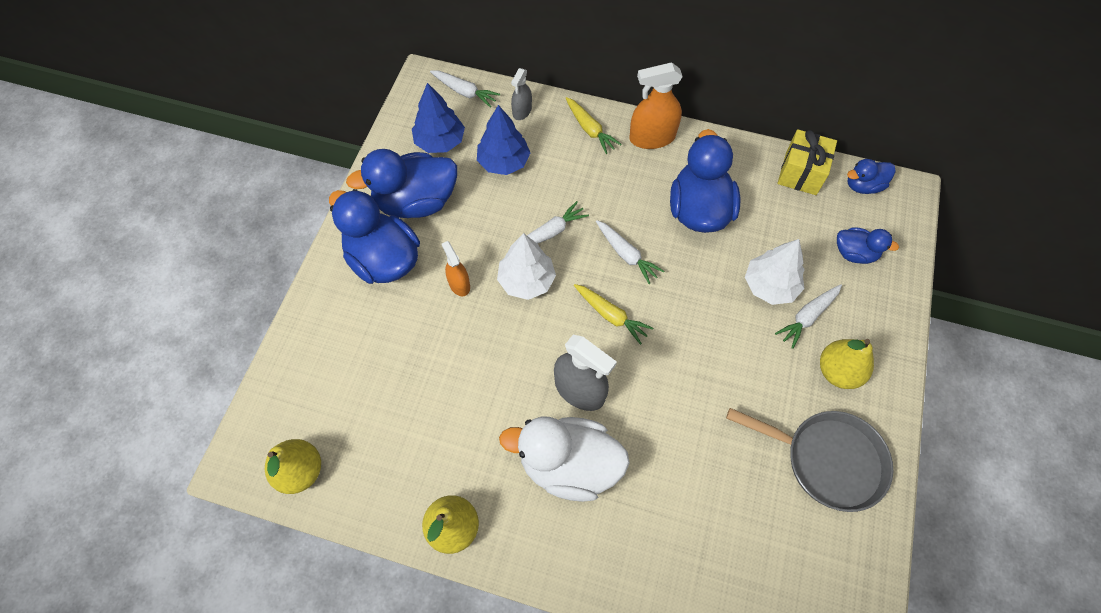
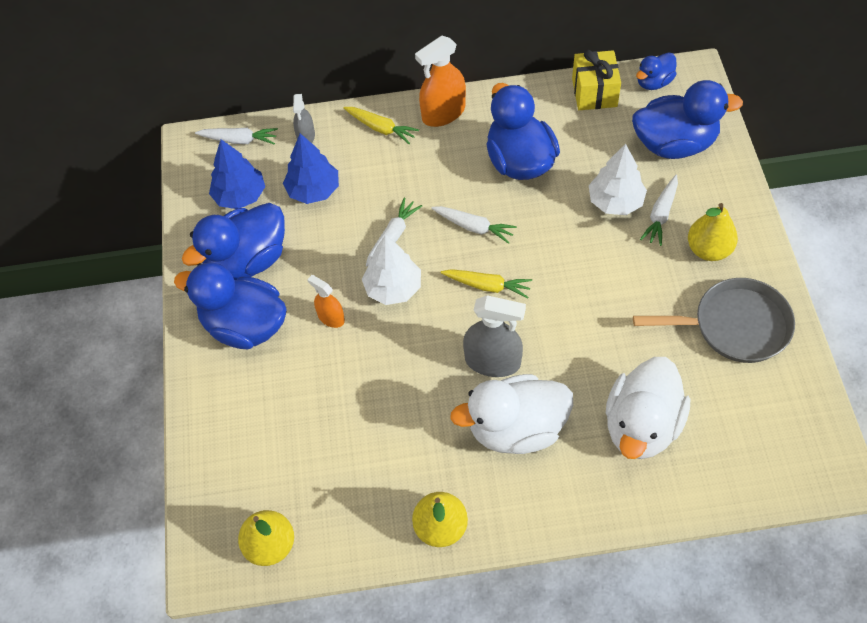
camera: 20 degrees left, 5 degrees down
blue duck [837,227,899,264] -> blue duck [632,80,743,159], size x1.89
none -> white duck [606,357,690,459]

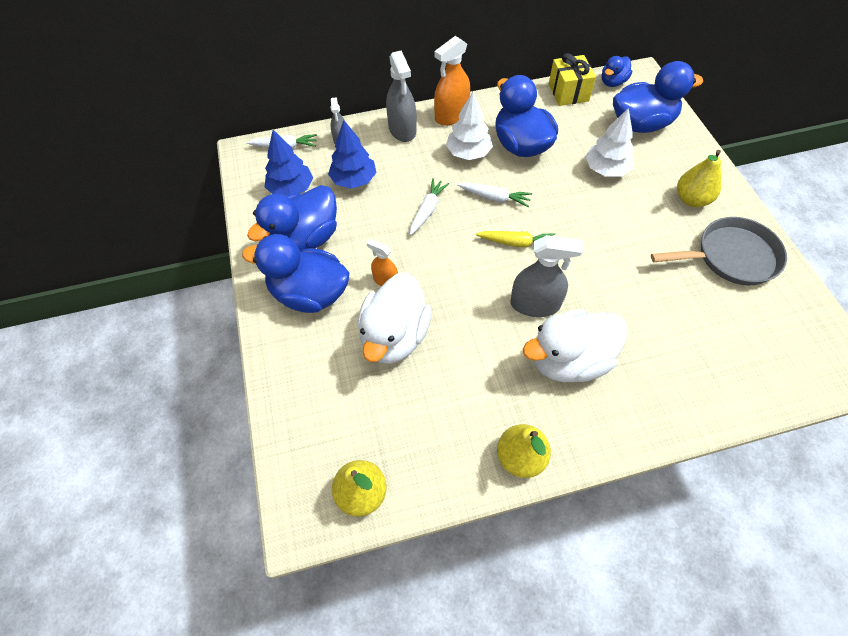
camera: 10 degrees left, 0 degrees up
yellow carrot [343,107,419,144] -> grey spray bottle [386,50,417,142]
white tree [362,235,421,305] -> white tree moved to [446,92,493,160]
white duck [606,357,690,459] -> white duck moved to [358,272,432,364]
white carrot [640,175,678,246] -> none

